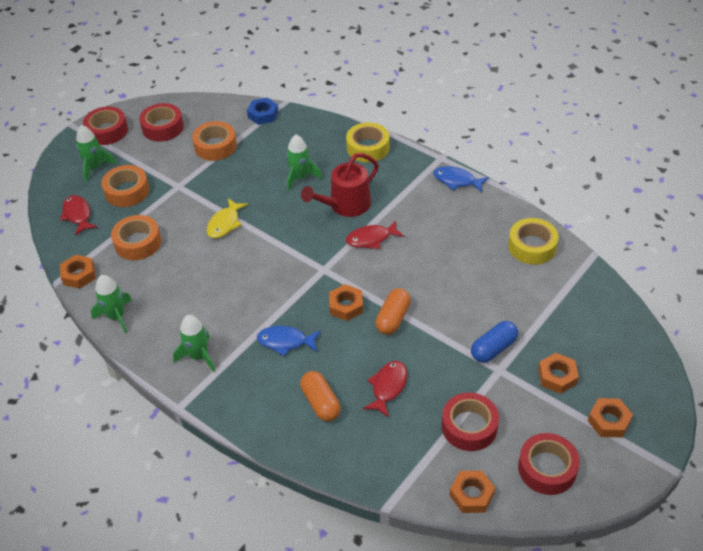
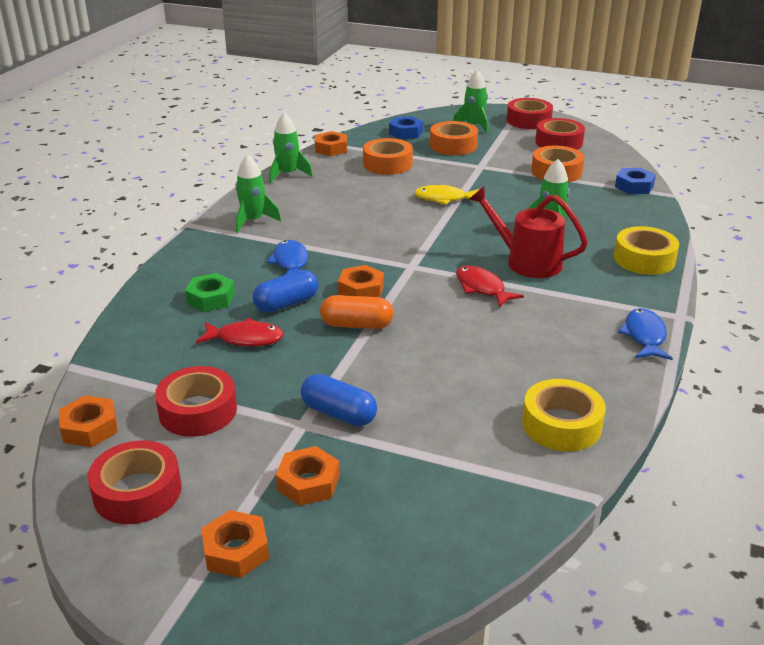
camera: 70 degrees right, 15 degrees down
red fish [60,195,98,236] -> blue nut [389,116,423,139]
orange capsule [300,371,341,421] -> green nut [185,273,235,312]
none -> blue capsule [253,270,319,313]

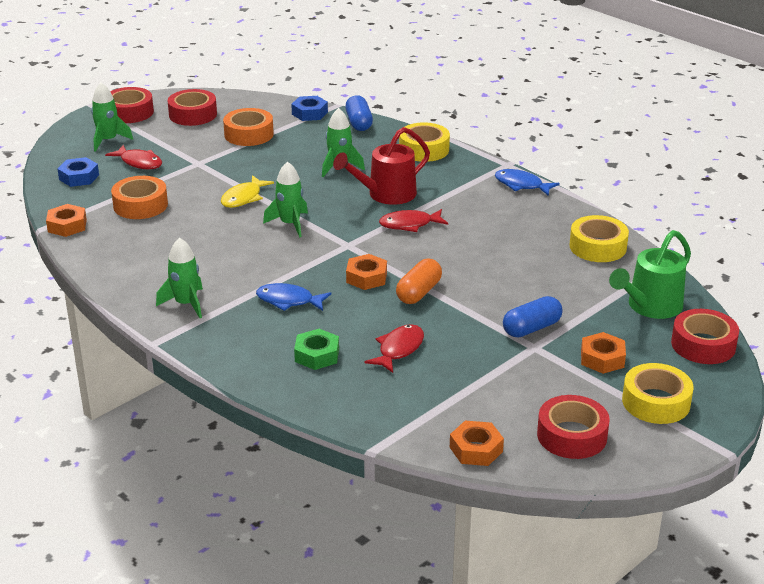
camera: 65 degrees left, 0 degrees up
red tape [155,366,237,437] -> red tape moved to [671,309,739,364]
orange nut [201,510,269,578] -> yellow tape [622,363,694,424]
blue capsule [253,270,319,313] -> blue capsule moved to [345,95,373,131]
green rocket [269,112,313,183] -> green rocket moved to [263,161,308,238]
orange tape [430,121,478,155] -> red fish [105,145,162,169]
none -> green watering can [609,230,691,319]

